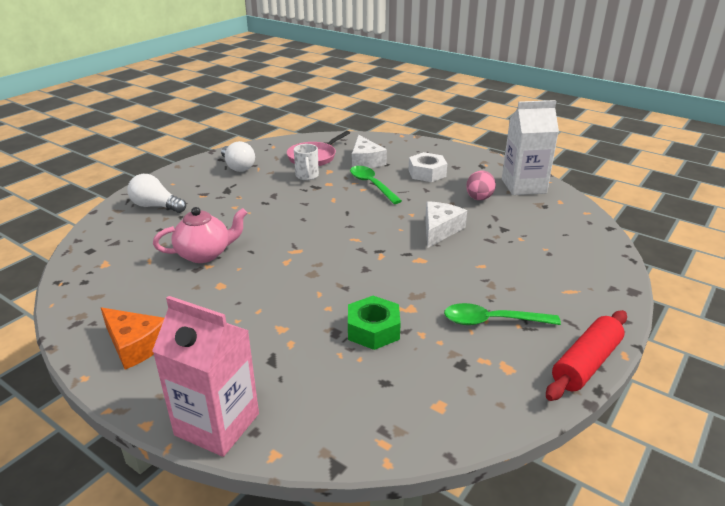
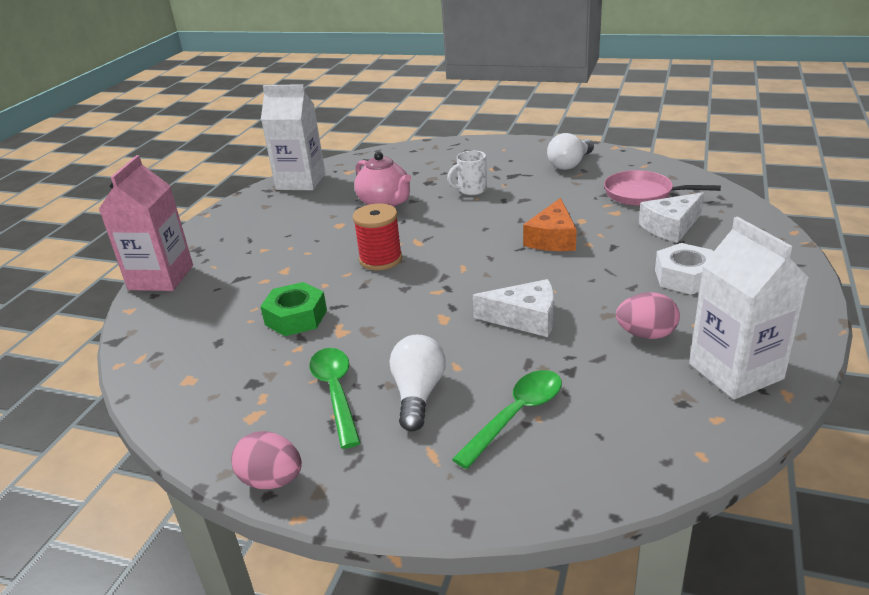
camera: 75 degrees right, 0 degrees up
orange cheese [101,307,164,370] -> orange cheese moved to [523,198,577,251]
white light bulb [128,174,186,213] -> white light bulb moved to [390,335,446,432]
white mug [294,144,319,180] -> white mug moved to [447,150,487,195]
green spoon [350,166,402,204] -> green spoon moved to [452,370,562,469]
red rolling pin [546,310,627,401] -> pink egg [231,431,302,489]
none -> white carton [261,84,325,190]
none -> red spool [353,203,402,270]

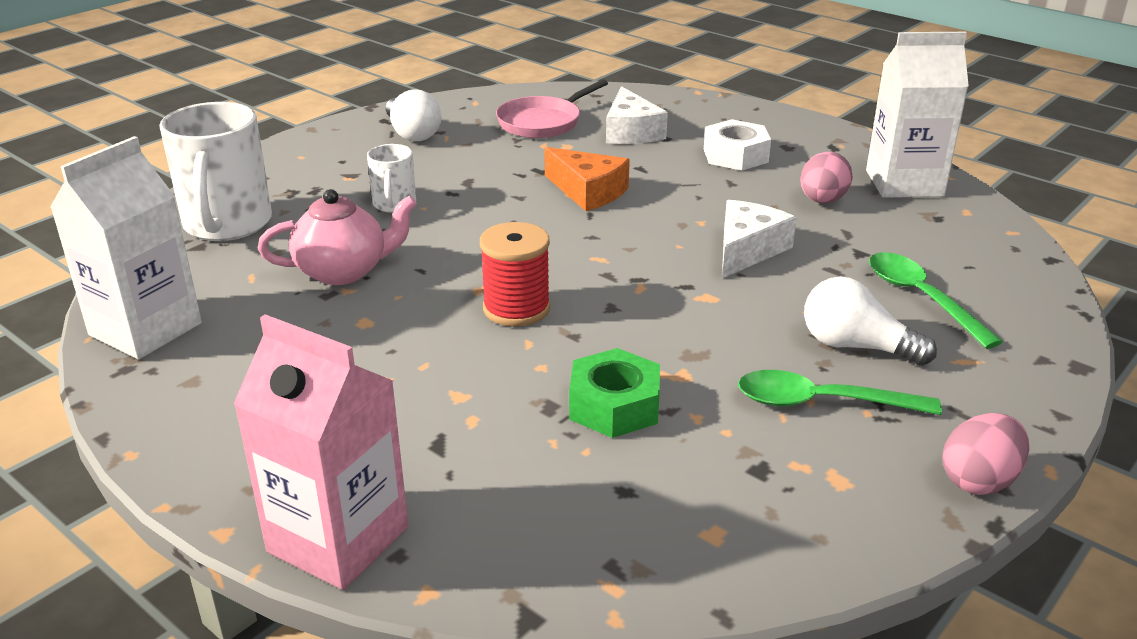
camera: 70 degrees left, 0 degrees up
none -> white mug [159,102,272,241]

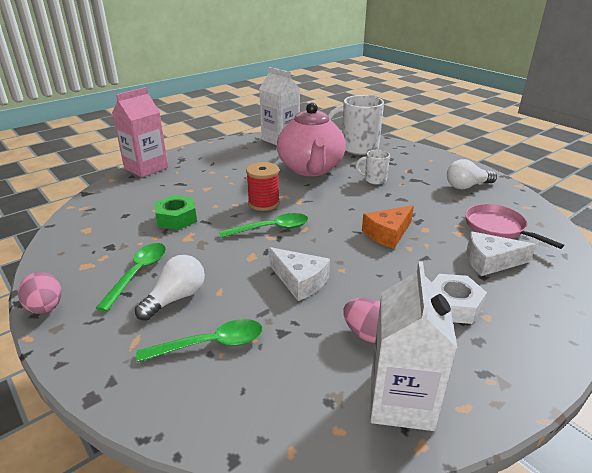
camera: 100 degrees right, 0 degrees up
pink teapot [258,189,417,285] -> pink teapot [277,103,346,176], size x1.67
none -> green spoon [219,213,308,238]

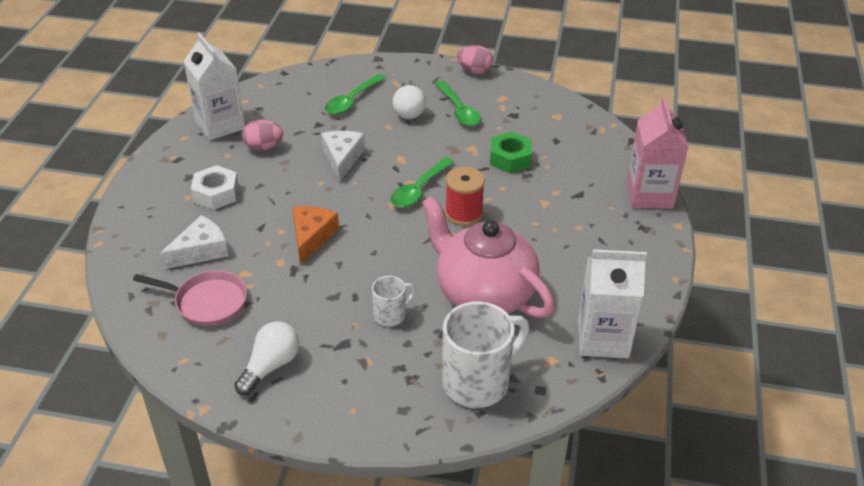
camera: 140 degrees right, 10 degrees up
white cheese [269,247,330,301] -> white cheese turned 90 degrees clockwise [321,131,365,182]

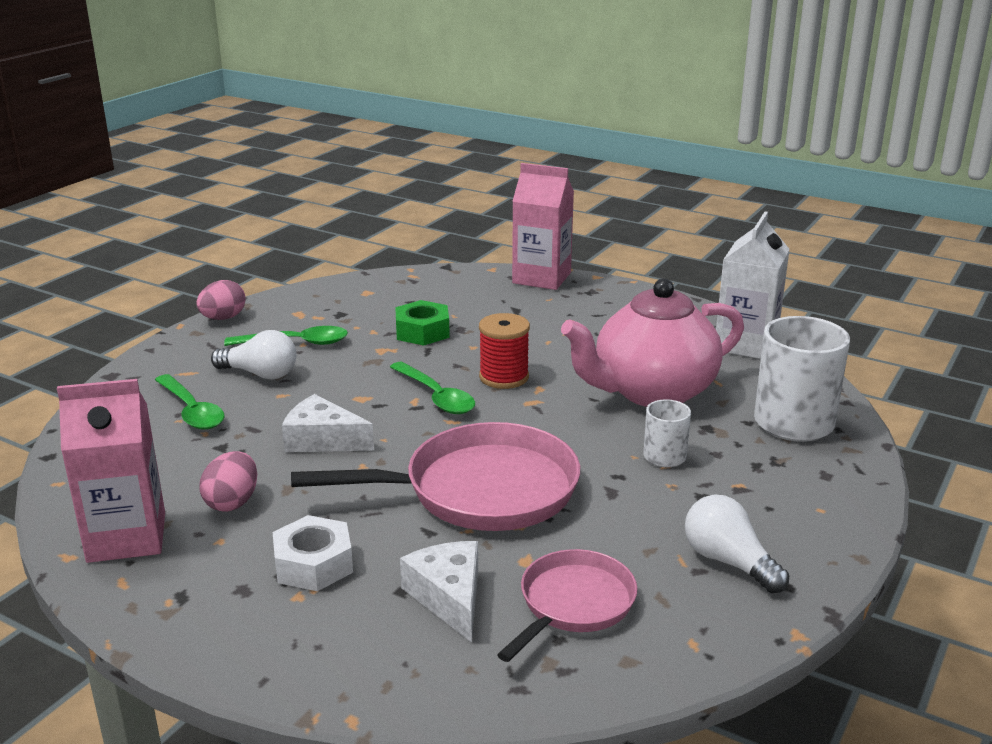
camera: 70 degrees left, 15 degrees down
white carton [183,33,245,140] -> pink carton [57,379,165,563]
orange cheese [292,206,339,265] -> pink pan [291,422,580,531]

